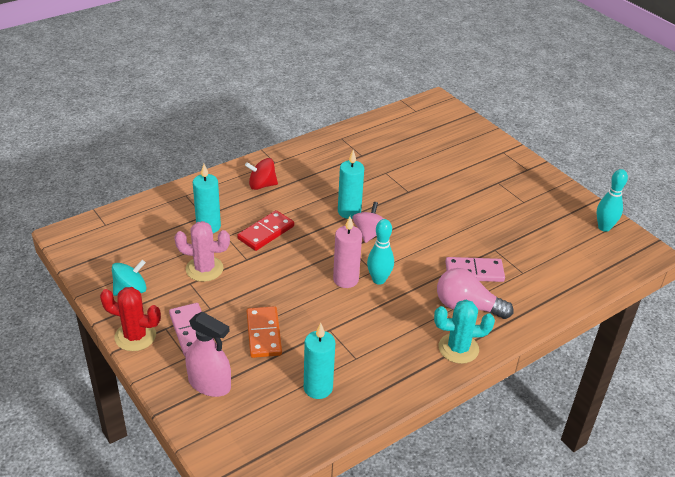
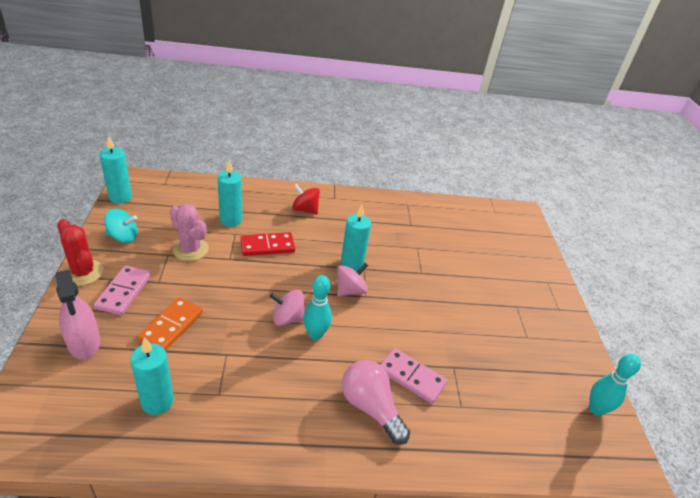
camera: 30 degrees right, 0 degrees up
pink candle [333,216,362,288] -> pink spinning top [270,289,305,326]
turquoise cactus [434,300,495,364] -> none
none -> turquoise candle [100,135,132,204]

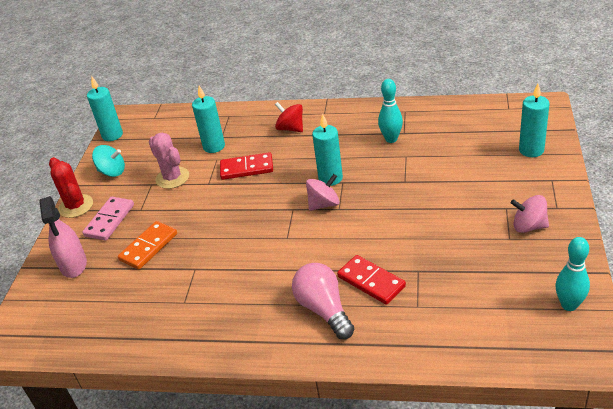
camera: 20 degrees right, 0 degrees up
turquoise candle [130,337,174,415] -> turquoise candle moved to [519,84,550,157]
pink spinning top [270,289,305,326] -> pink spinning top moved to [511,195,549,233]
turquoise bowling pin [303,275,332,340] -> turquoise bowling pin moved to [378,79,403,143]
pink domino [380,348,447,404] -> red domino [337,255,406,305]

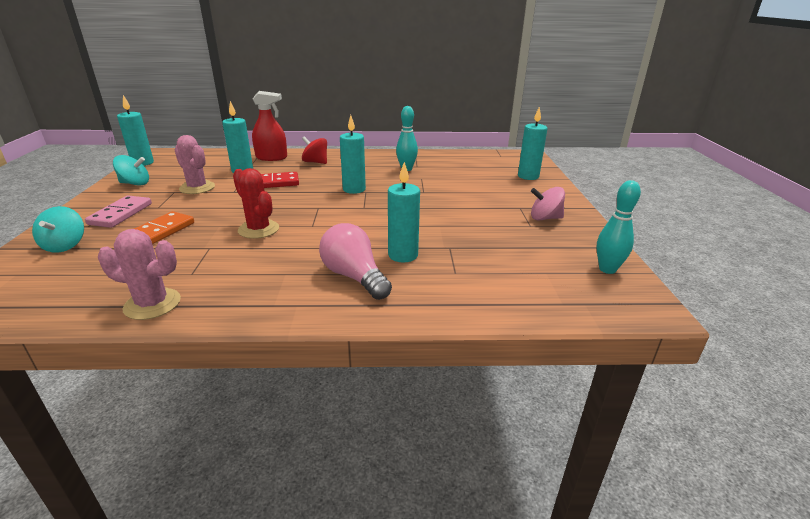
camera: 15 degrees left, 10 degrees down
pink spray bottle [39,196,87,278] -> turquoise spinning top [32,206,84,253]
red cactus [49,157,93,218] -> red cactus moved to [233,168,279,239]
pink spinning top [306,174,339,211] -> none
red domino [337,255,406,305] -> turquoise candle [388,162,420,262]
none -> pink cactus [98,229,181,320]
none -> red spray bottle [252,91,287,161]

